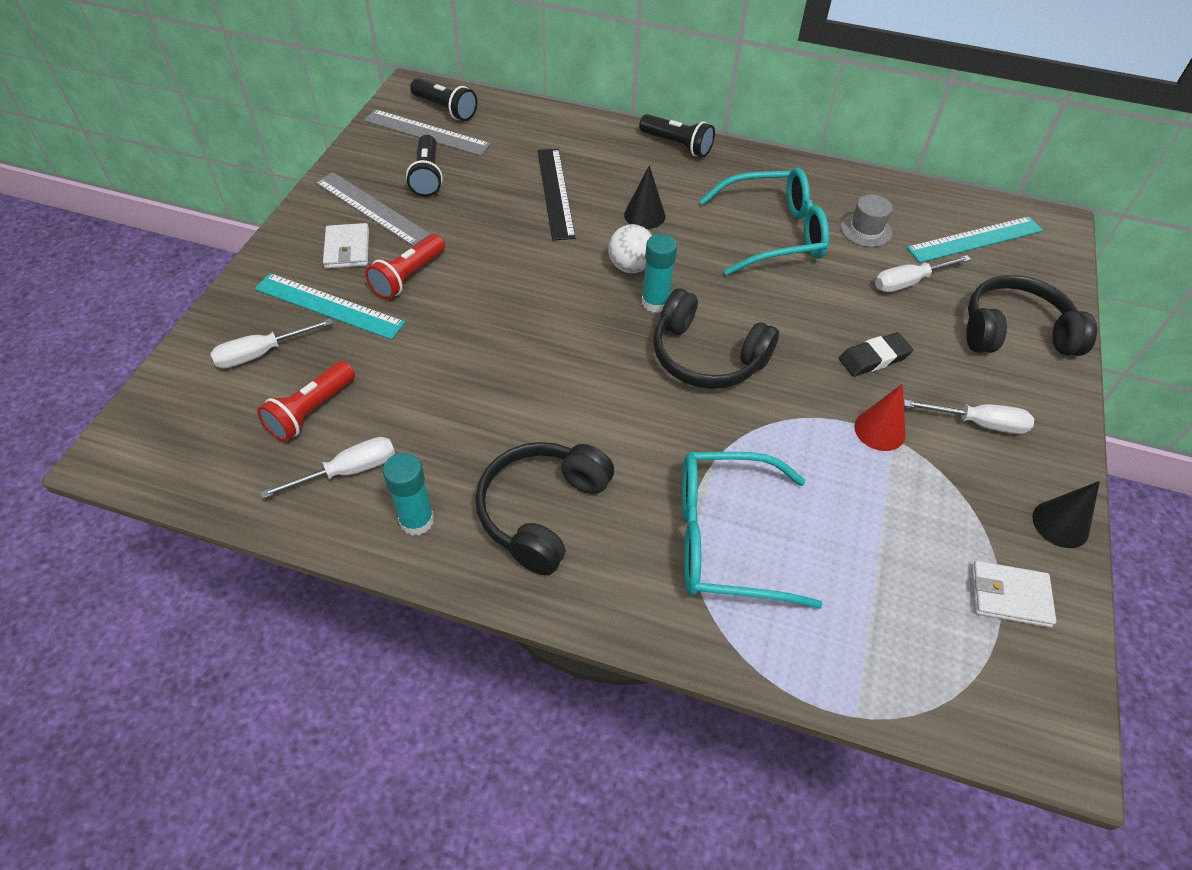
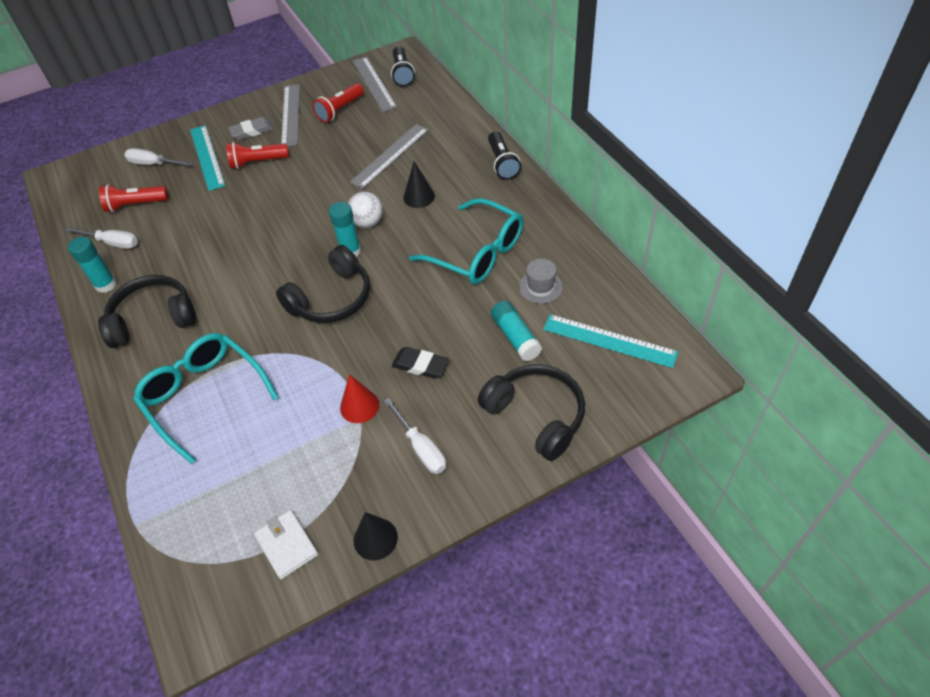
camera: 50 degrees right, 0 degrees up
white wallet [323,223,369,269] -> grey eraser [228,117,274,140]
black flashlight [406,135,443,197] -> red flashlight [312,83,364,123]
black ruler [537,149,576,241] -> grey ruler [350,124,429,189]
black headphones [653,288,779,389] -> black headphones turned 120 degrees counterclockwise [276,245,370,323]
white screwdriver [875,255,971,292] -> turquoise glue stick [491,301,542,361]

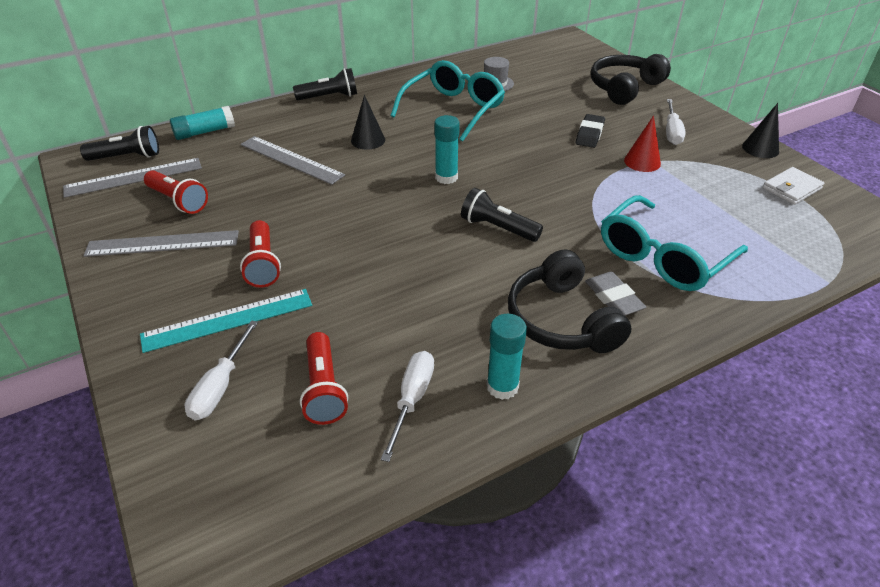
camera: 95 degrees left, 10 degrees down
grey eraser [228,117,274,140] -> grey eraser moved to [585,272,646,316]
black headphones [276,245,370,323] -> none
white ball [348,192,383,228] -> none
white screwdriver [384,398,446,474] -> white screwdriver turned 135 degrees clockwise [666,99,686,145]
turquoise glue stick [491,301,542,361] -> turquoise glue stick moved to [170,106,235,140]
turquoise ruler [543,314,678,368] -> none
none -> black flashlight [461,188,543,242]

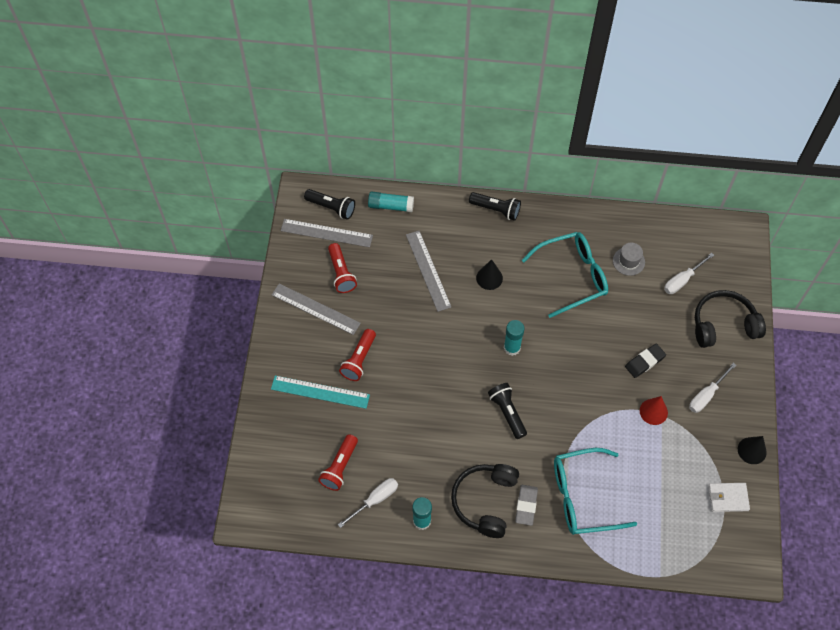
camera: 35 degrees right, 20 degrees up
white screwdriver [185,320,258,420] -> white screwdriver moved to [664,253,714,294]

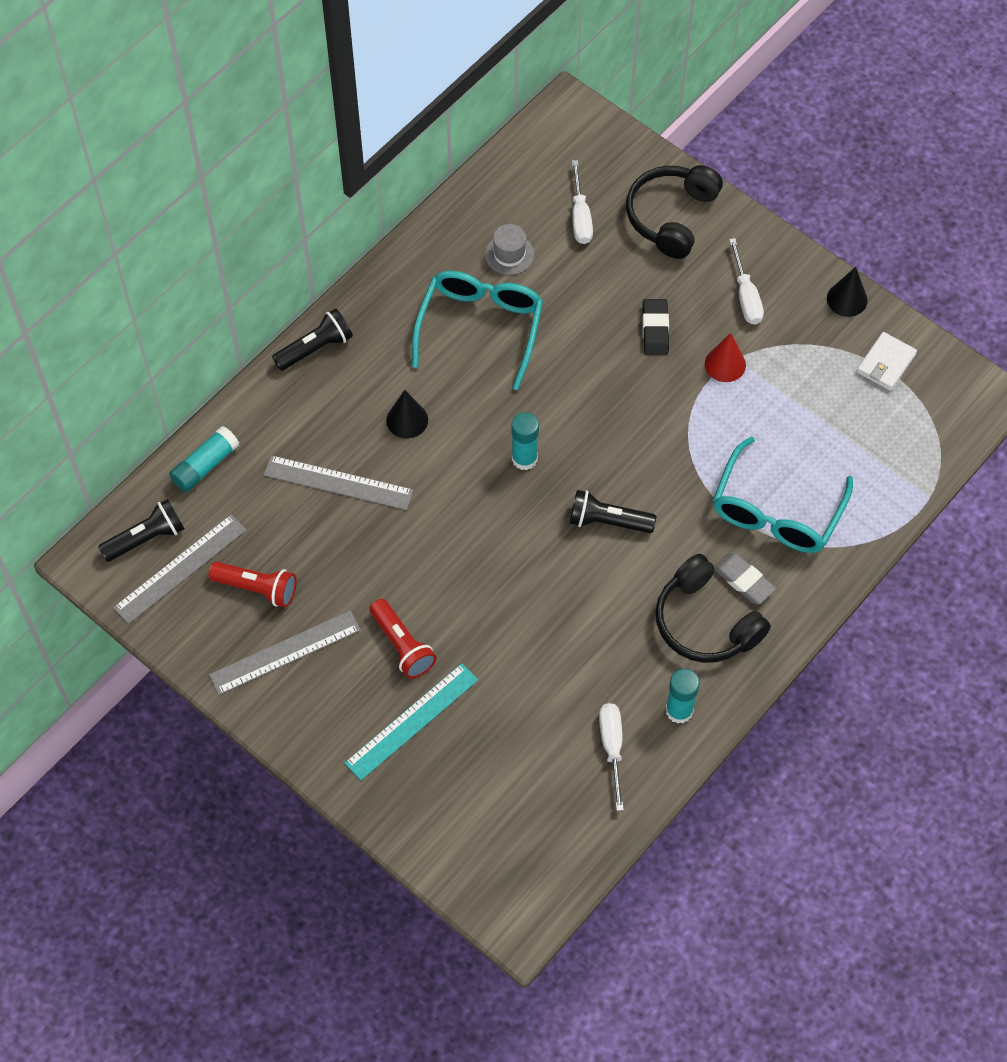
camera: 55 degrees left, 0 degrees up
red flashlight [318,434,358,491] -> none

